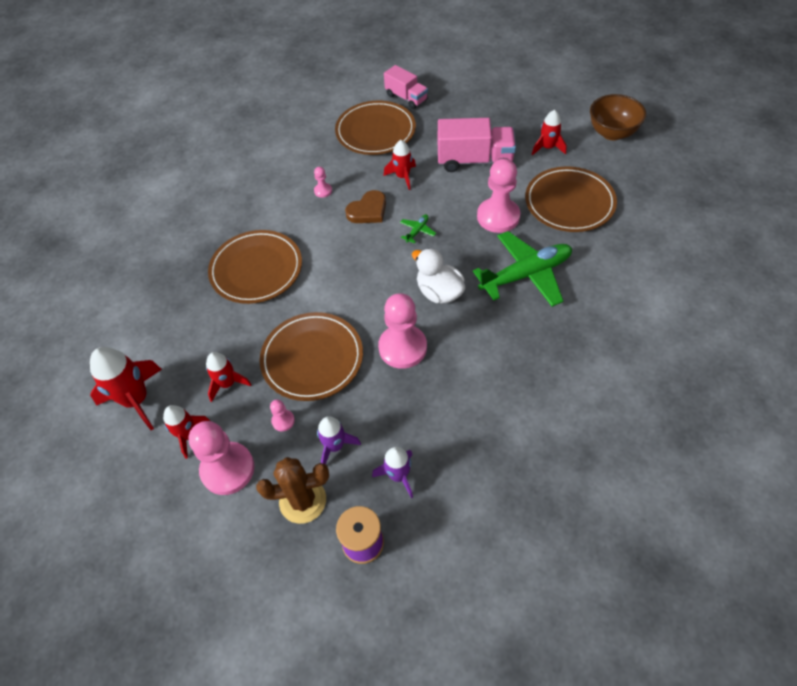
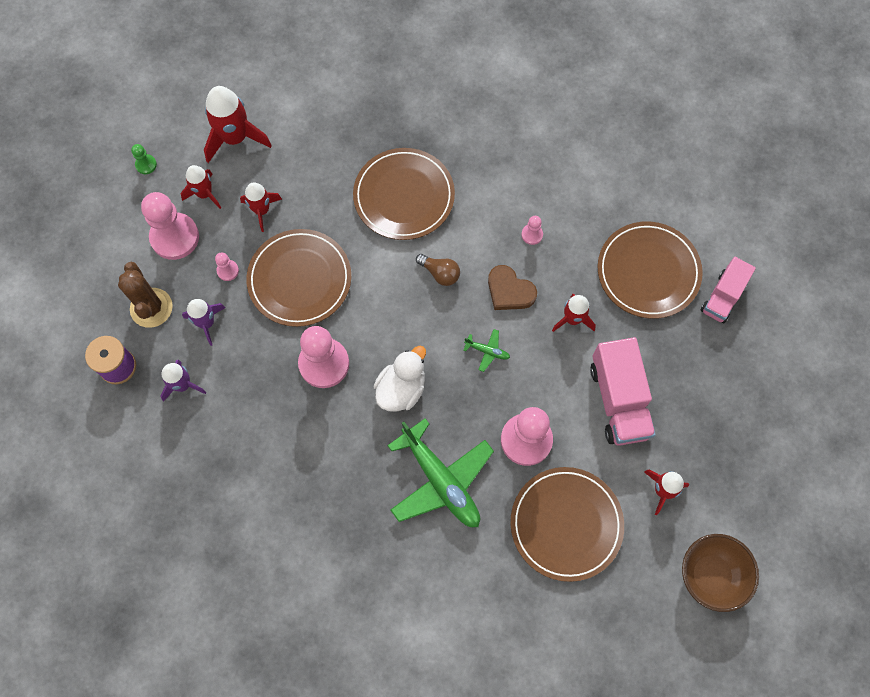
camera: 75 degrees right, 15 degrees up
none -> green pawn [131,144,157,174]
none -> brown light bulb [416,254,460,286]

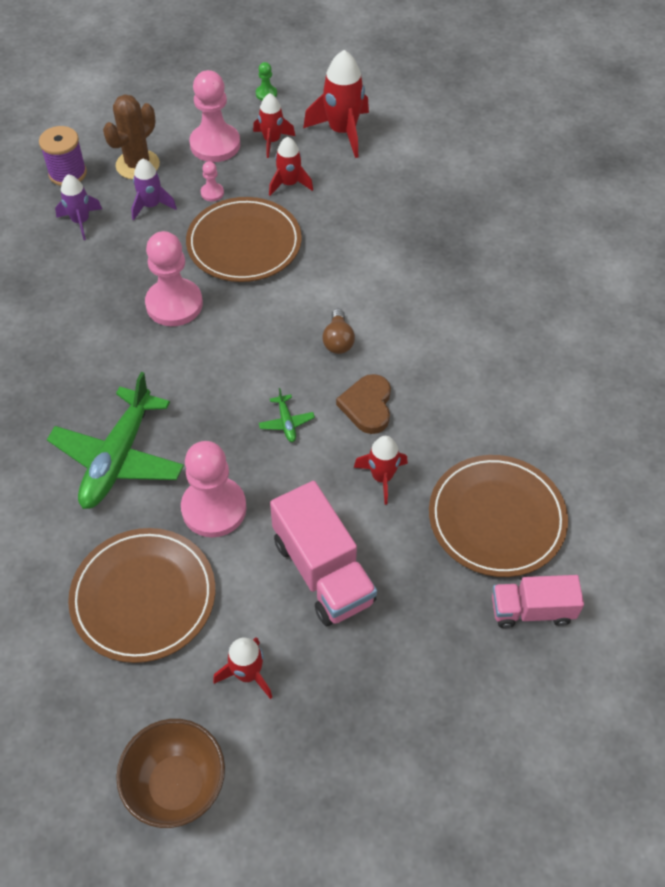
camera: 55 degrees right, 15 degrees down
brown plate [353,148,455,240] -> none
white duck [373,346,426,412] -> none
pink pawn [521,216,543,245] -> none
pink truck [590,337,656,446] -> pink truck turned 75 degrees counterclockwise [270,481,377,626]

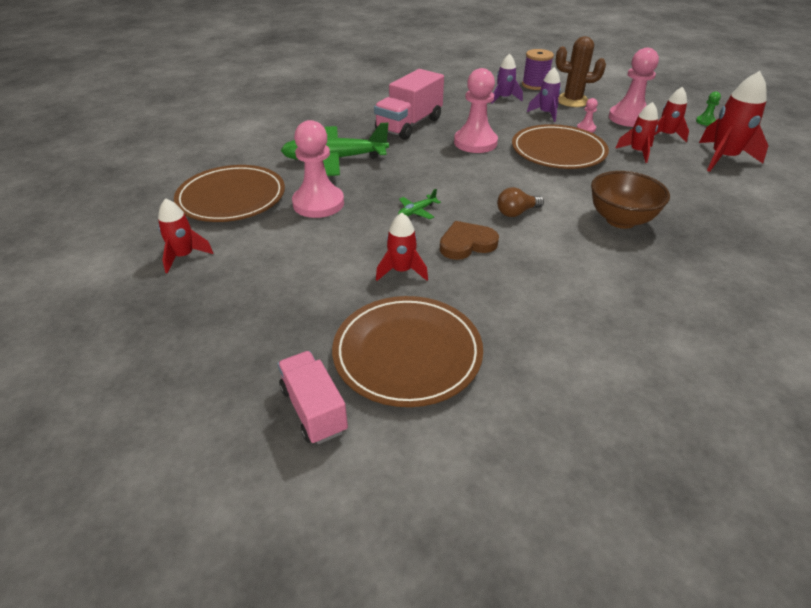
camera: 65 degrees right, 15 degrees down
brown bowl [116,719,225,828] -> brown bowl moved to [591,171,670,229]
pink truck [270,481,377,626] -> pink truck moved to [374,69,444,140]

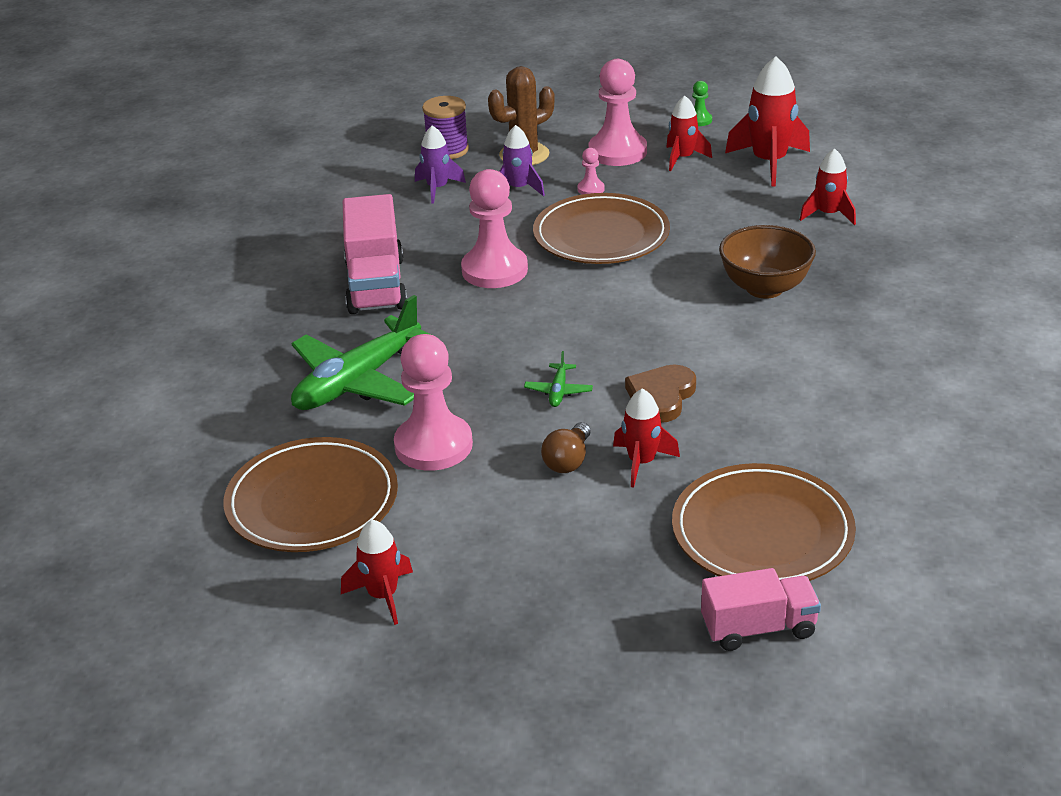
camera: 40 degrees left, 5 degrees down
pink truck [278,351,348,444] -> pink truck turned 150 degrees clockwise [701,568,821,651]
brown light bulb [497,187,544,217] -> brown light bulb moved to [541,422,591,473]
red rocket [615,102,658,163] -> red rocket moved to [800,148,856,225]

